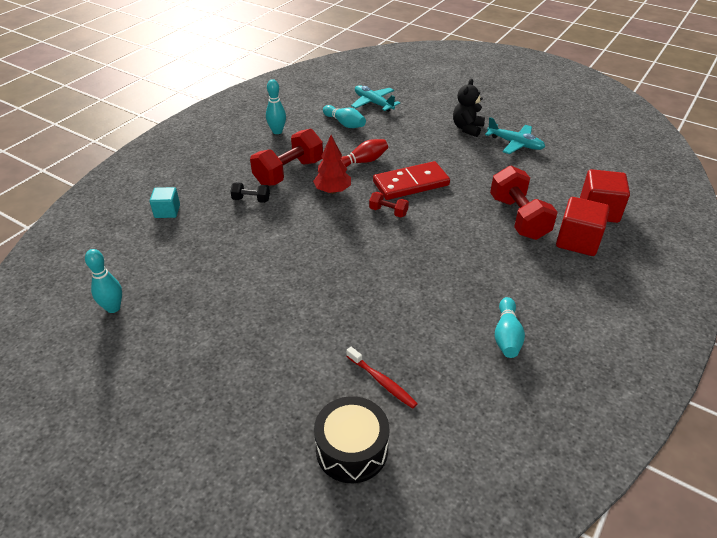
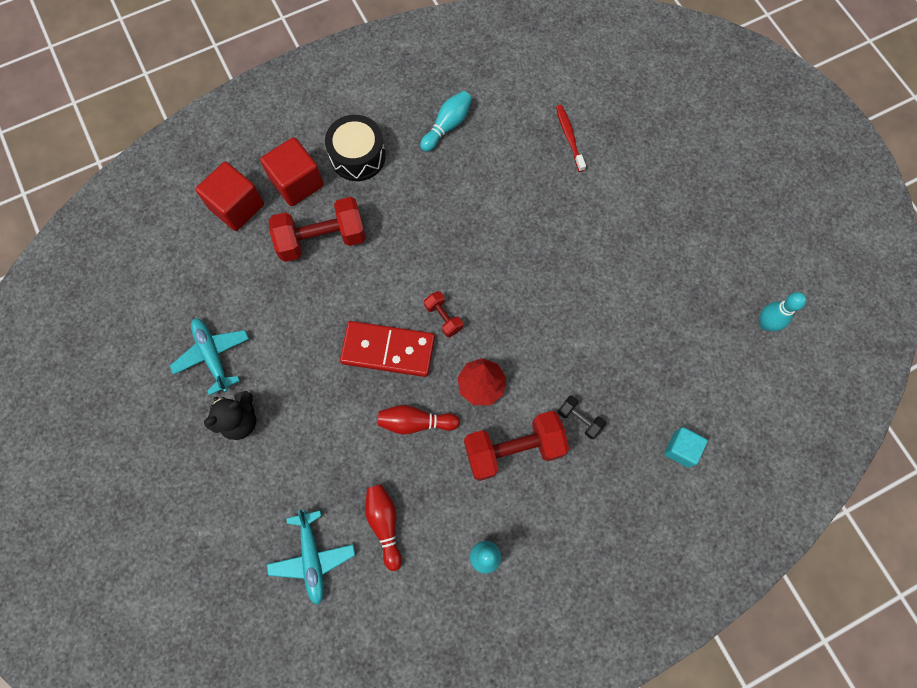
camera: 150 degrees left, 30 degrees up
black drum [314,396,389,483] -> black drum moved to [325,115,386,181]
turquoise bowling pin [323,105,366,128] -> red bowling pin [365,484,402,571]
red dumbbell [490,166,558,240] -> red dumbbell turned 60 degrees clockwise [269,197,366,262]

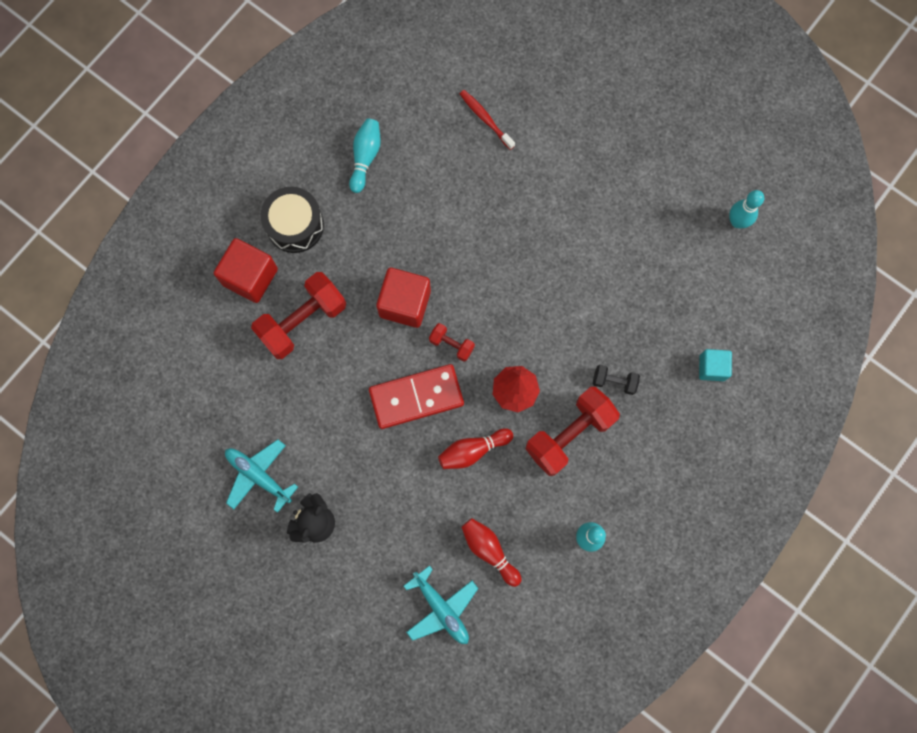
camera: 25 degrees left, 5 degrees up
red cube [195,162,264,231] -> red cube moved to [376,268,431,328]

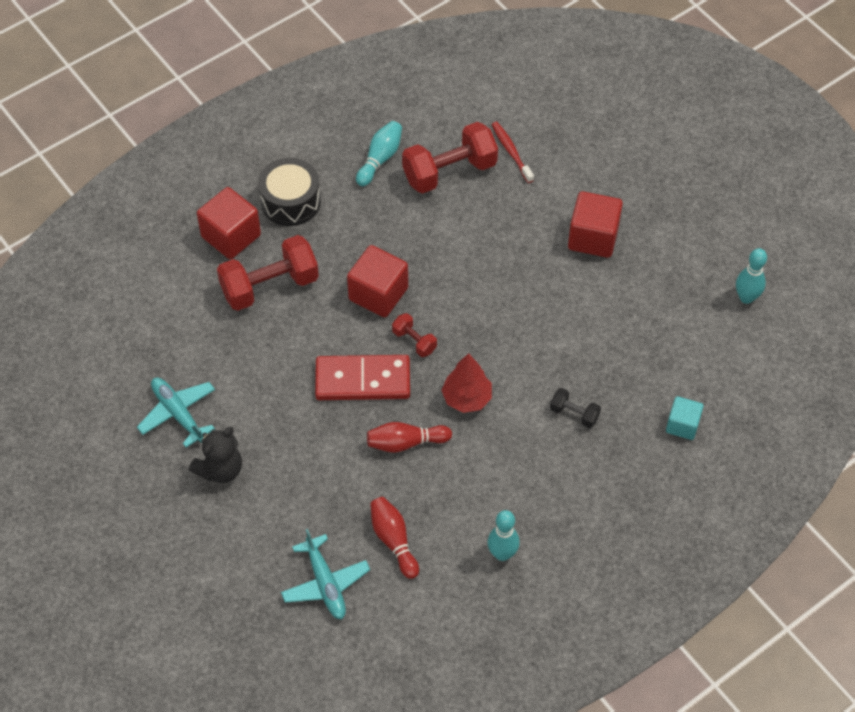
camera: 15 degrees right, 20 degrees down
red dumbbell [526,387,620,476] -> red dumbbell moved to [402,122,498,194]
none -> red cube [568,191,623,258]

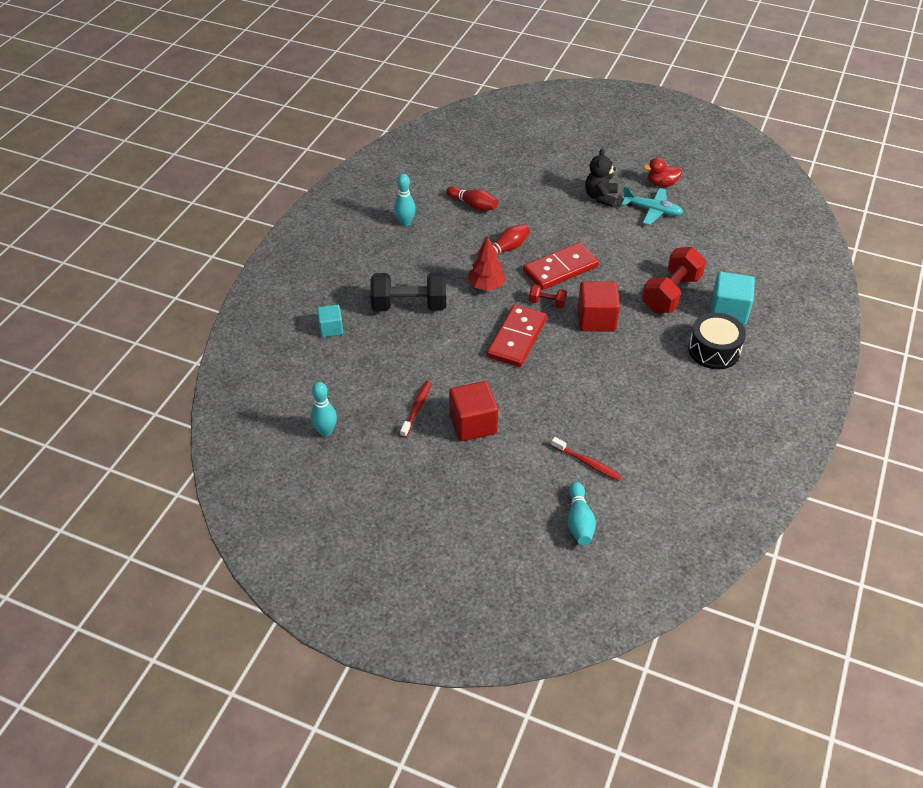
camera: 150 degrees right, 10 degrees down
red cube [197,187,261,259] -> turquoise cube [710,272,755,325]
turquoise plane [281,529,370,619] -> none
turquoise bowling pin [356,121,402,186] -> turquoise bowling pin moved to [568,482,596,545]
red dumbbell [402,122,498,194] -> none
black dumbbell [550,388,601,428] -> black dumbbell [370,272,446,311], size x2.07
none -> red toothbrush [400,381,431,438]
none -> red domino [487,304,547,367]
none -> red duck [643,157,683,187]

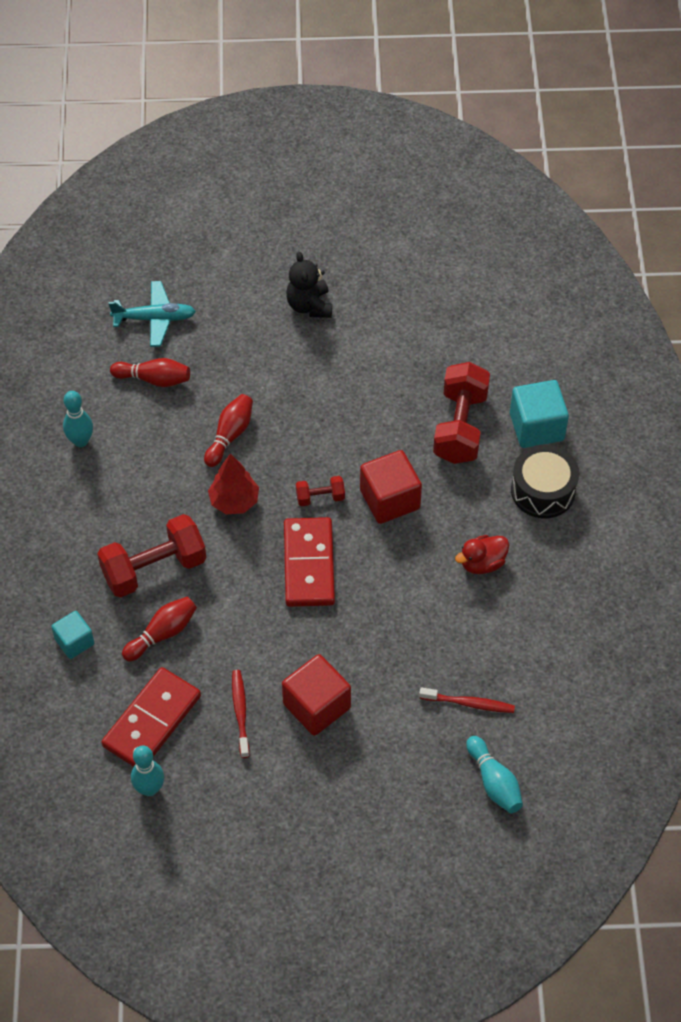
camera: 25 degrees left, 10 degrees up
black dumbbell [370,272,446,311] -> red dumbbell [97,514,206,598]
red domino [523,242,599,290] -> red domino moved to [101,667,201,767]
turquoise plane [621,186,683,225] -> turquoise plane moved to [109,281,196,347]
red duck [643,157,683,187] -> red duck moved to [455,535,509,574]
none -> red bowling pin [122,597,197,661]

